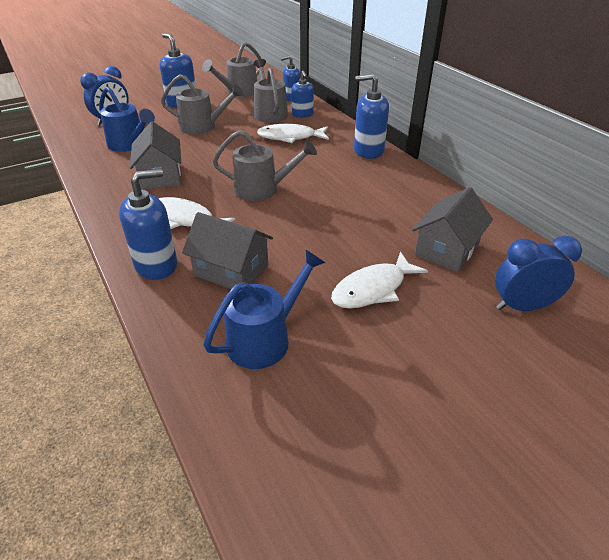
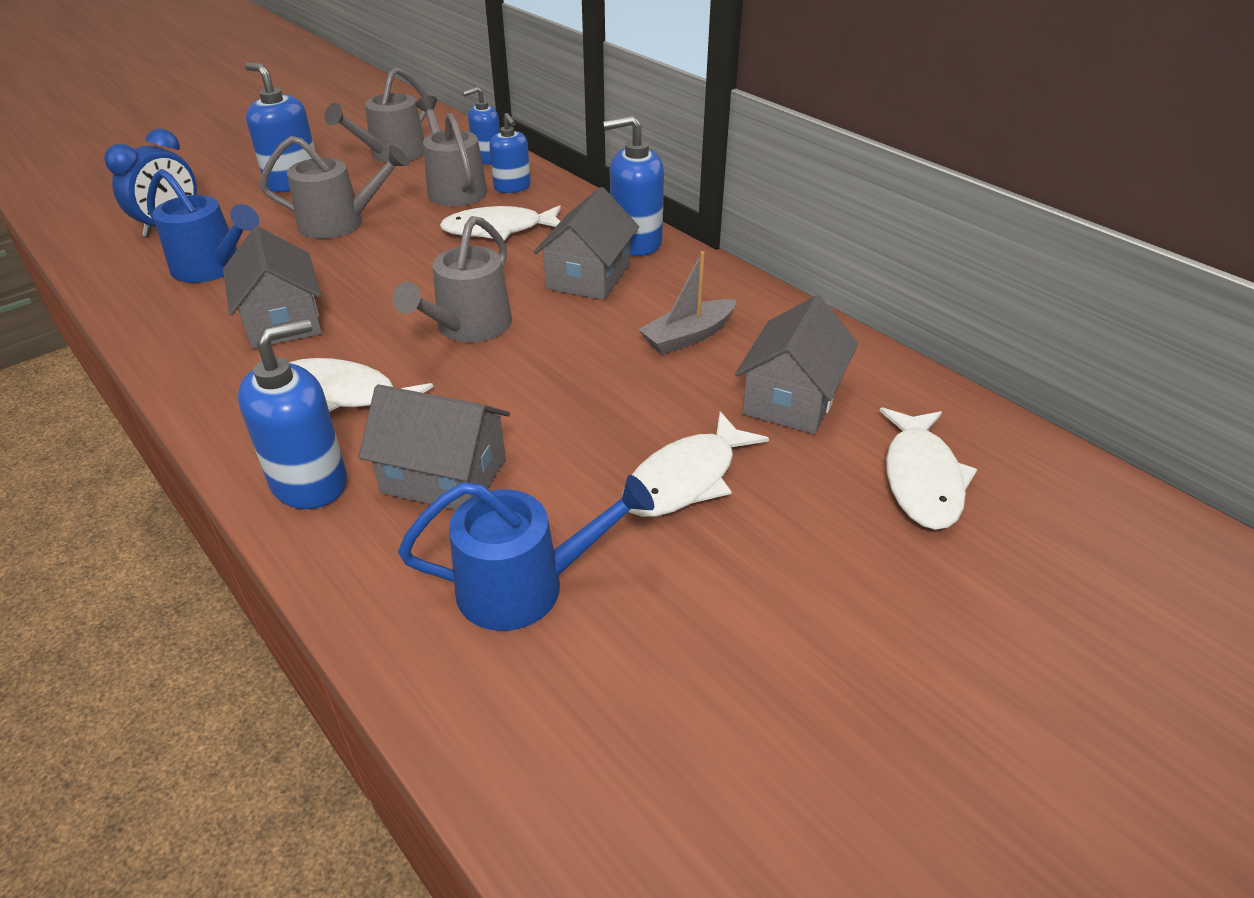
camera: 10 degrees left, 0 degrees up
blue watering can [203,250,325,369] -> blue watering can turned 45 degrees clockwise [398,475,654,631]
grey watering can [213,130,317,201] -> grey watering can turned 120 degrees clockwise [392,216,512,343]
blue clock [495,236,582,311] -> white fish [879,407,977,530]
none -> grey house [534,187,639,300]
none -> grey boat [638,251,737,354]

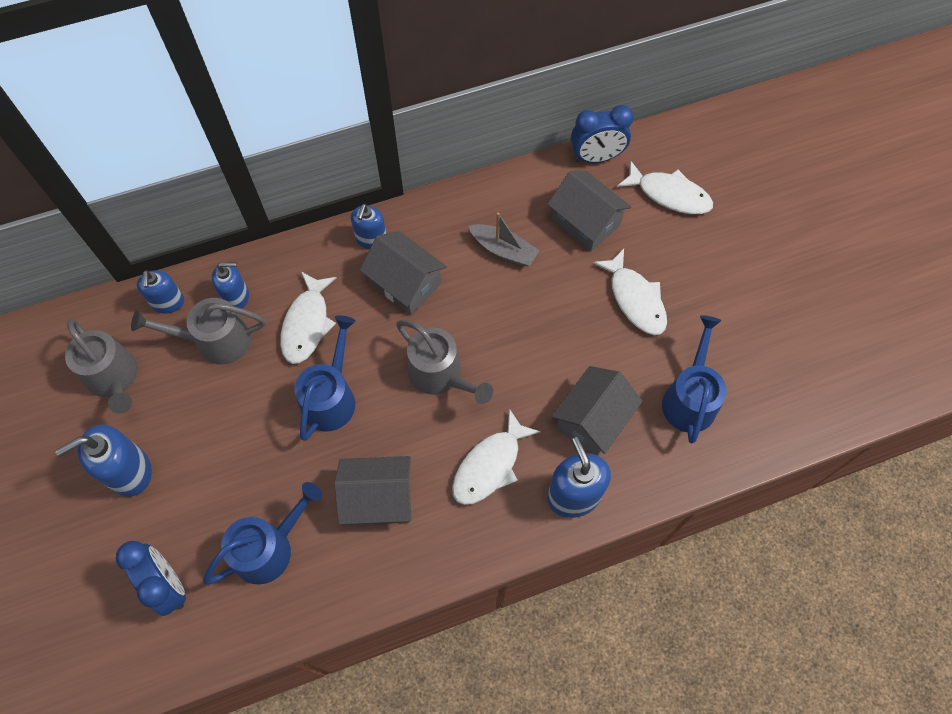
camera: 70 degrees left, 25 degrees up
grey watering can [259,136,409,239] -> none
blue soap dispenser [603,115,664,256] -> blue soap dispenser [351,204,386,249], size x0.65
grey boat [638,251,737,354] -> grey boat turned 45 degrees counterclockwise [468,212,540,266]
none -> blue watering can [294,315,356,441]
none -> blue clock [571,105,634,163]

